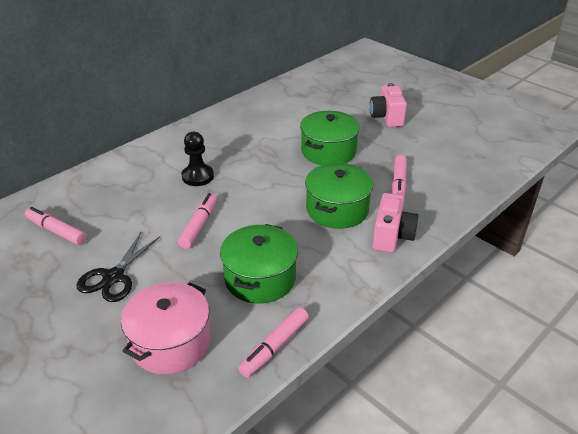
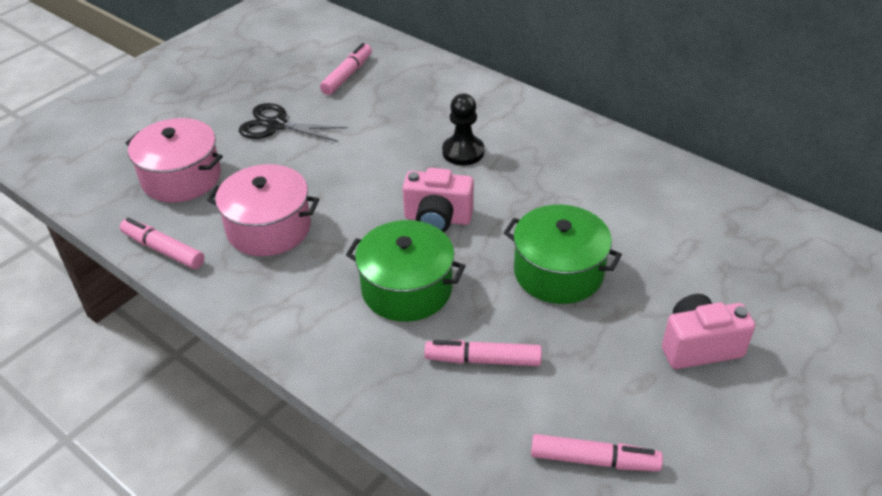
camera: 85 degrees right, 5 degrees up
pink marker [178,193,217,249] -> pink marker moved to [531,434,663,472]
green pot [220,224,298,304] -> pink pot [207,164,319,256]
pink camera [373,193,419,253] -> pink camera moved to [403,168,474,232]

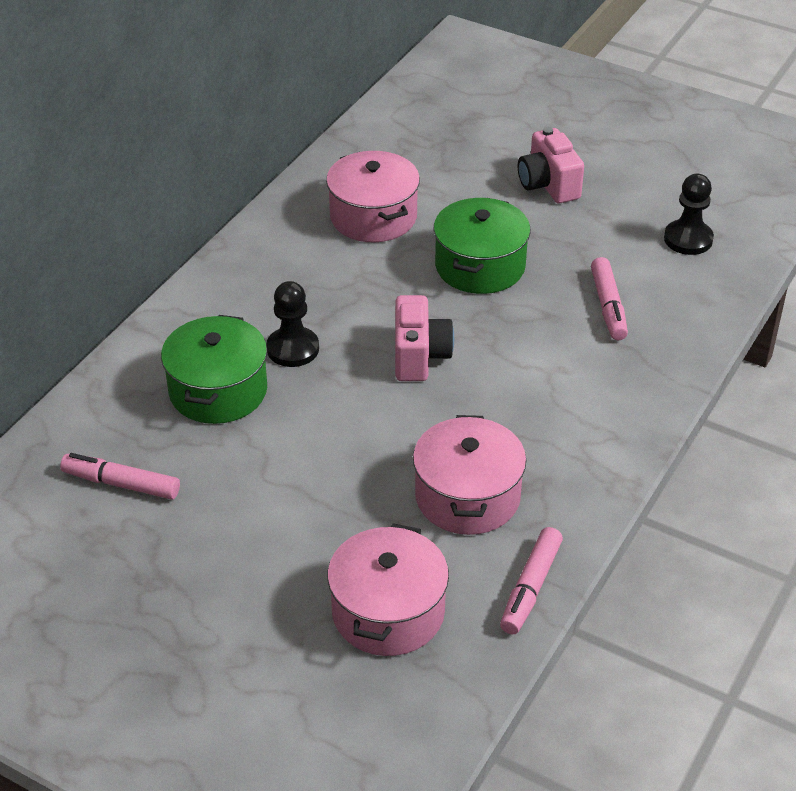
camera: 100 degrees left, 0 degrees up
black scissors [239,103,348,142] -> none
green pot [346,220,465,322] -> green pot moved to [161,315,267,424]
pink marker [531,434,663,472] -> black pawn [664,174,714,255]
none -> pink pot [326,151,420,242]

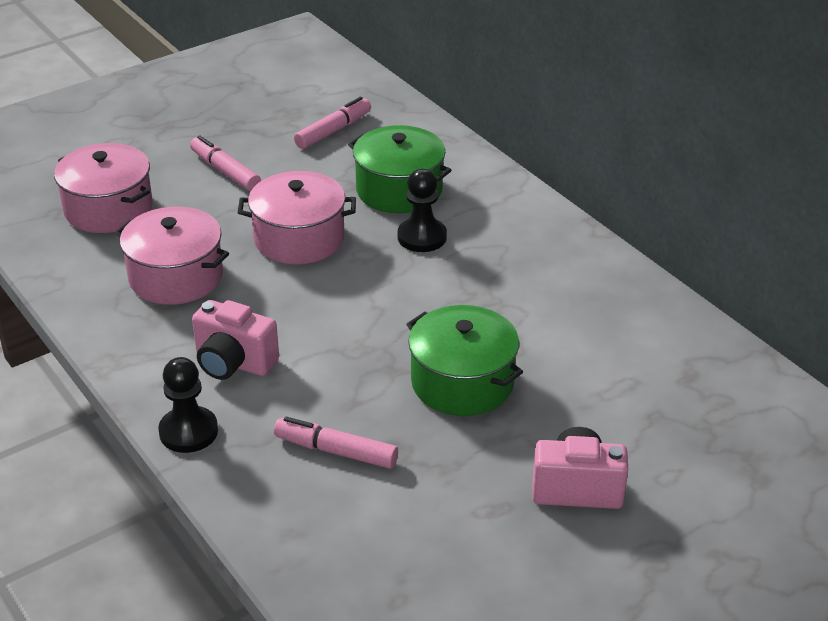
camera: 115 degrees right, 5 degrees down
pink pot [326,151,420,242] -> pink pot moved to [238,171,356,264]
pink camera [395,295,454,381] -> pink camera moved to [192,300,279,380]
pink marker [500,527,563,634] -> pink marker moved to [190,135,261,191]
black pawn [664,174,714,255] -> black pawn moved to [158,357,218,453]

